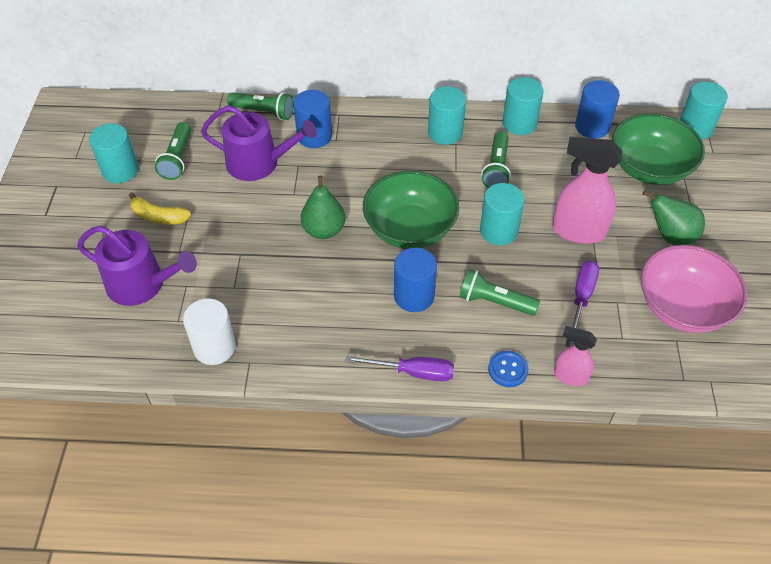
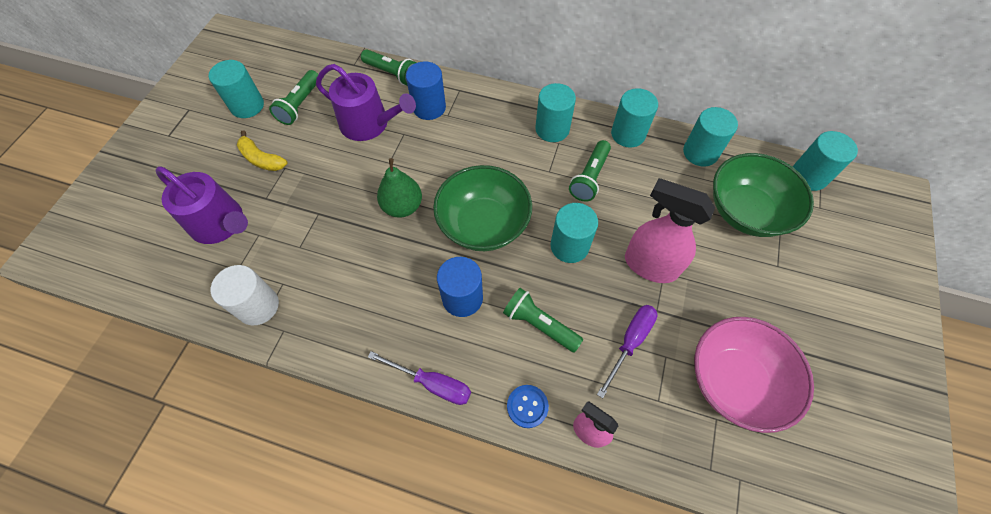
camera: 15 degrees right, 10 degrees up
blue cylinder [575,80,620,139] -> turquoise cylinder [683,107,738,167]
green pear [642,190,705,245] -> none

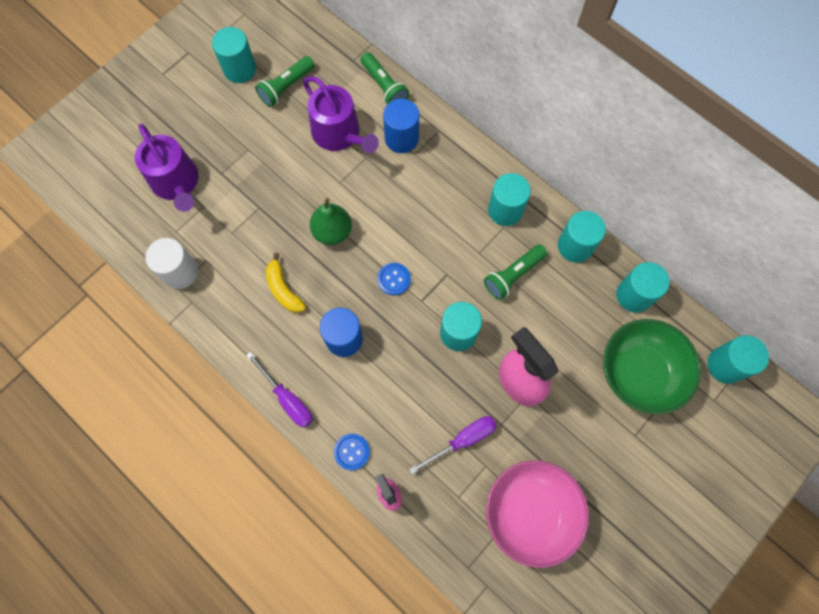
camera: 25 degrees right, 10 degrees up
yellow banana [237,130,287,171] -> yellow banana moved to [266,253,306,313]
green bowl [433,165,532,251] -> blue button [377,263,411,295]
green flashlight [503,288,583,353] -> none

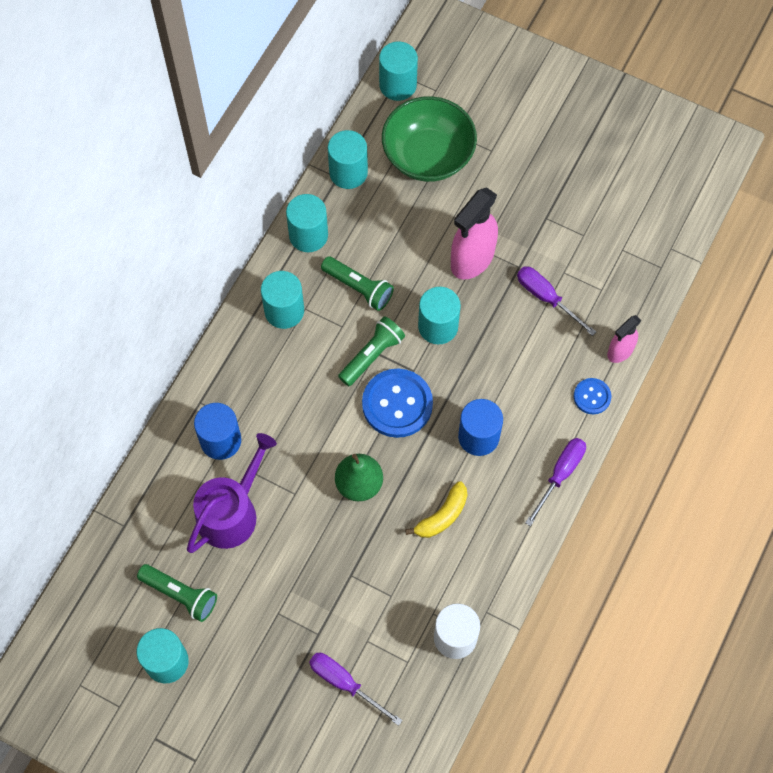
camera: 105 degrees left, 5 degrees down
purple watering can [135,124,199,212] -> purple screwdriver [309,653,403,726]
green flashlight [361,52,409,105] -> green flashlight moved to [338,316,405,386]
blue button [377,263,411,295] -> blue button [362,369,433,438], size x1.89
pink bowl [486,460,589,568] -> none

